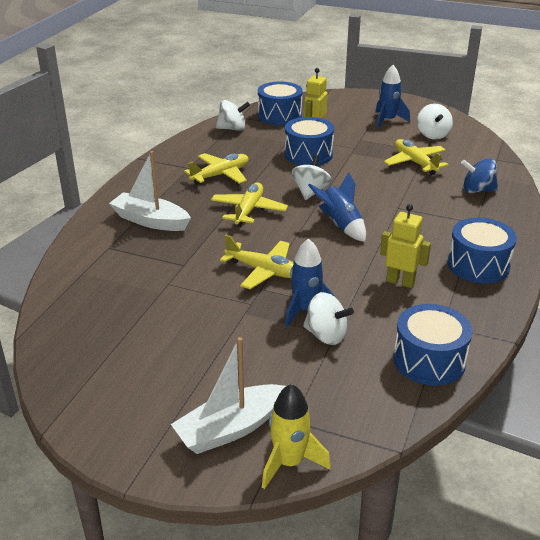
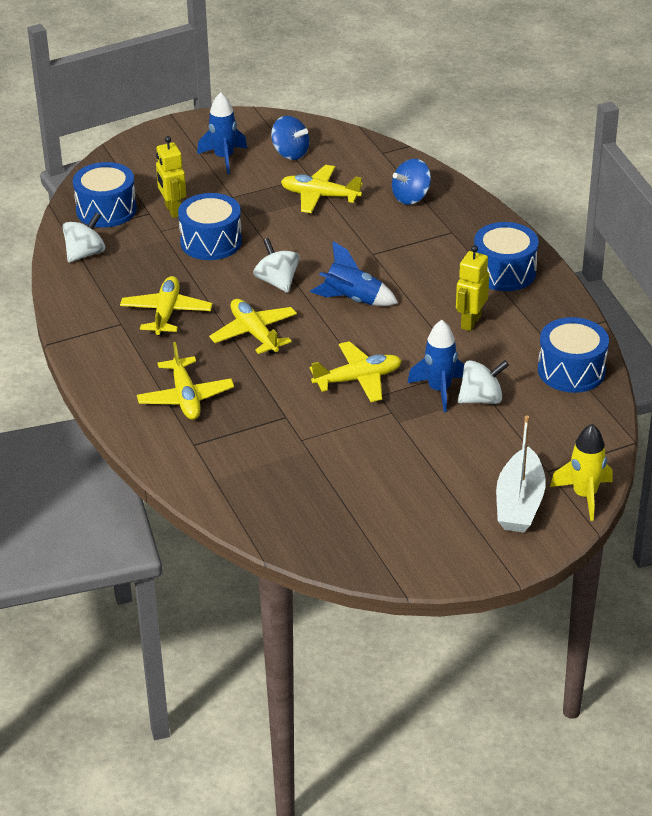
camera: 45 degrees left, 5 degrees up
white boat [109,151,191,231] -> yellow plane [137,342,234,420]
yellow robot [380,204,431,288] -> yellow robot turned 45 degrees counterclockwise [456,245,489,331]
white spinning top [417,103,453,140] -> blue spinning top [271,116,309,160]

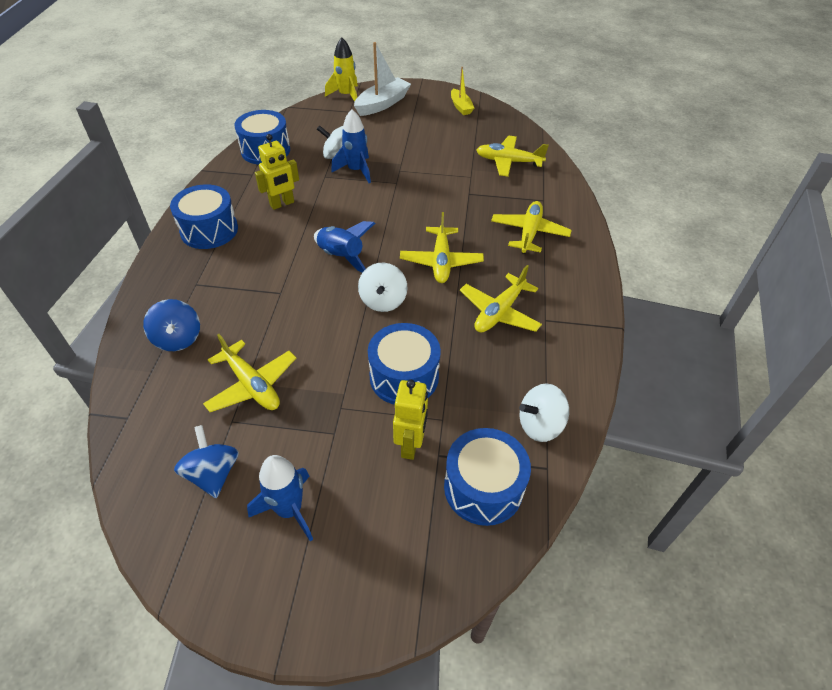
camera: 150 degrees left, 10 degrees up
yellow plane [310,341,402,402] -> yellow plane moved to [477,136,549,177]
blue spinning top [392,159,431,205] -> blue spinning top turned 75 degrees clockwise [143,299,200,351]
none -> yellow boat [451,67,474,115]

